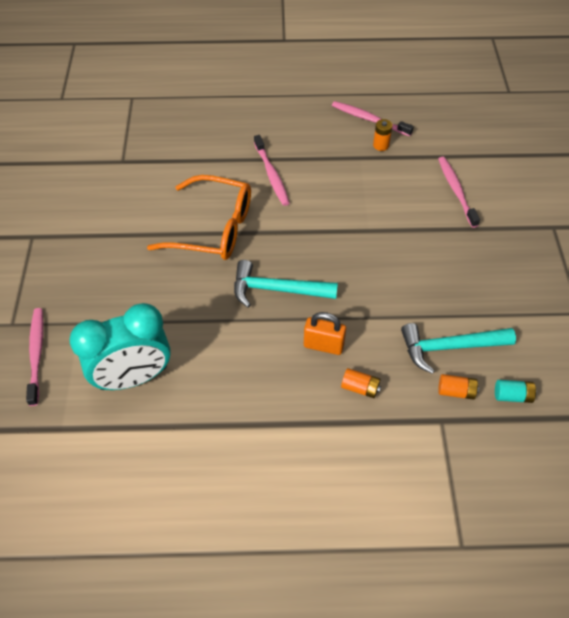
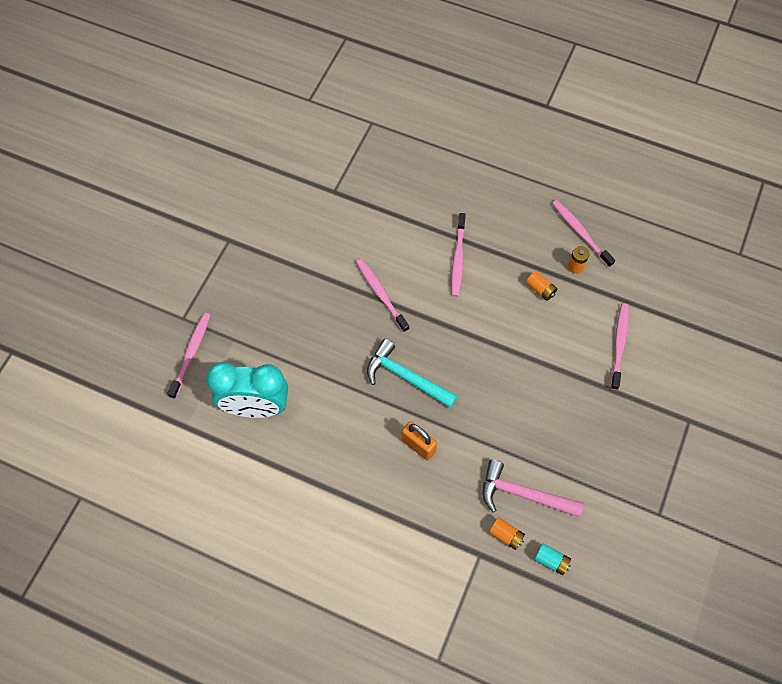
camera: 25 degrees right, 10 degrees up
orange glasses [147,175,251,260] -> pink toothbrush [356,259,409,333]
orange battery [341,368,381,398] -> orange battery moved to [526,271,557,301]
turquoise hammer [401,323,516,374] -> pink hammer [482,460,584,517]

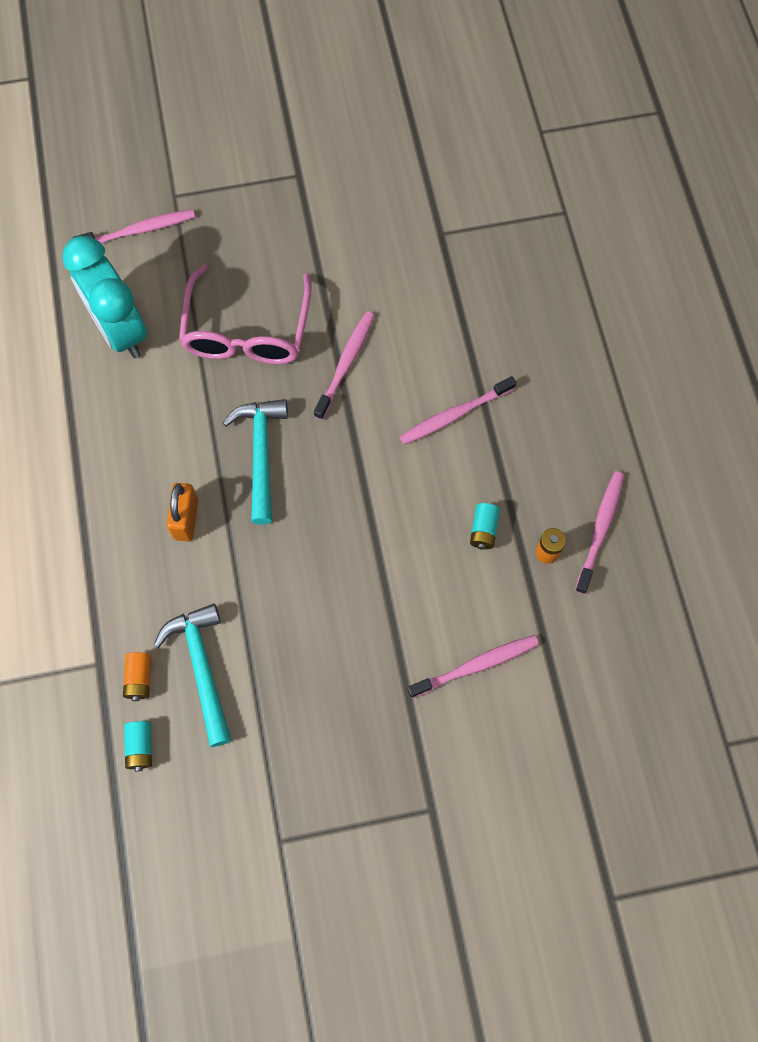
camera: 55 degrees right, 5 degrees up
pink hammer [482,460,584,517] -> turquoise hammer [154,603,231,747]
orange battery [526,271,557,301] -> turquoise battery [470,503,500,550]
none -> pink glasses [179,265,312,364]

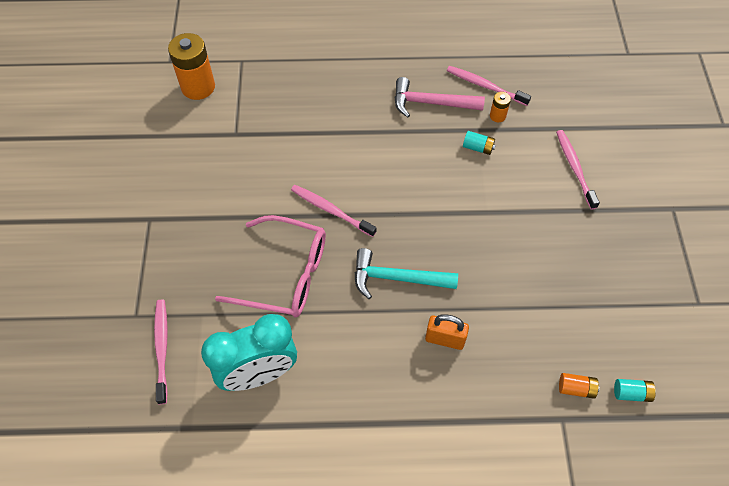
camera: 80 degrees left, 10 degrees down
turquoise hammer [154,603,231,747] -> none
pink toothbrush [399,376,516,445] -> none
none -> orange battery [168,33,215,100]
none -> pink hammer [395,77,485,117]

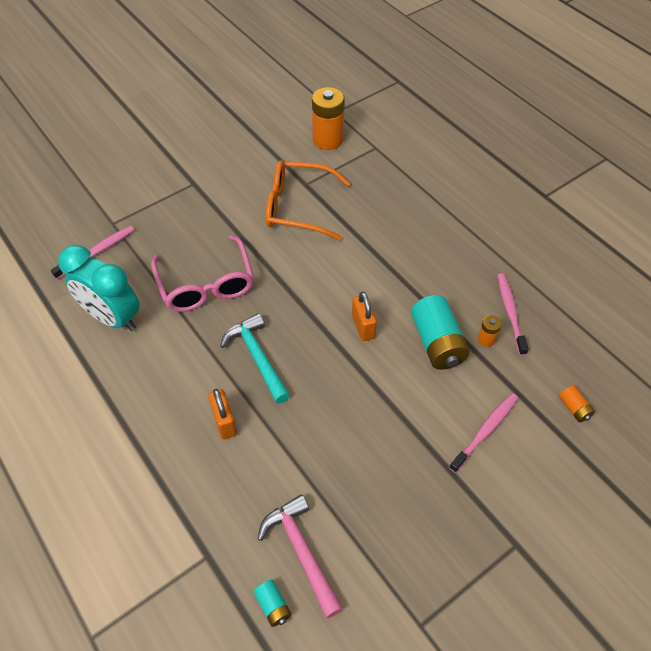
camera: 55 degrees right, 5 degrees down
pink toothbrush [291,185,376,237] -> none
pink hammer [395,77,485,117] -> pink hammer moved to [258,494,343,618]
turquoise battery [463,131,496,155] -> turquoise battery [411,295,470,370], size x2.12
orange battery [559,373,600,399] -> orange battery moved to [559,385,595,422]
none -> orange glasses [266,161,351,240]
none -> orange padlock [352,292,377,341]

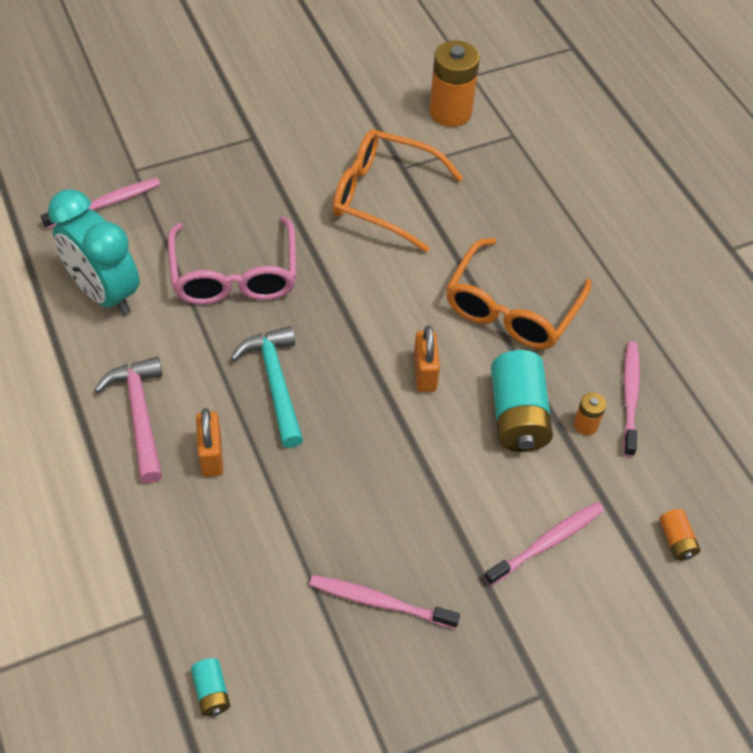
camera: 10 degrees right, 0 degrees up
pink hammer [258,494,343,618] -> pink hammer moved to [94,357,163,483]
none -> pink toothbrush [309,575,460,629]
none -> orange glasses [446,238,592,349]

